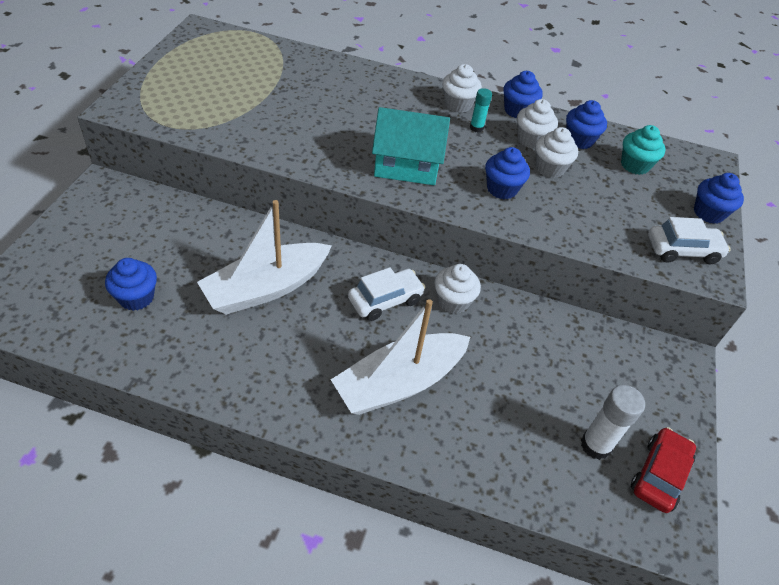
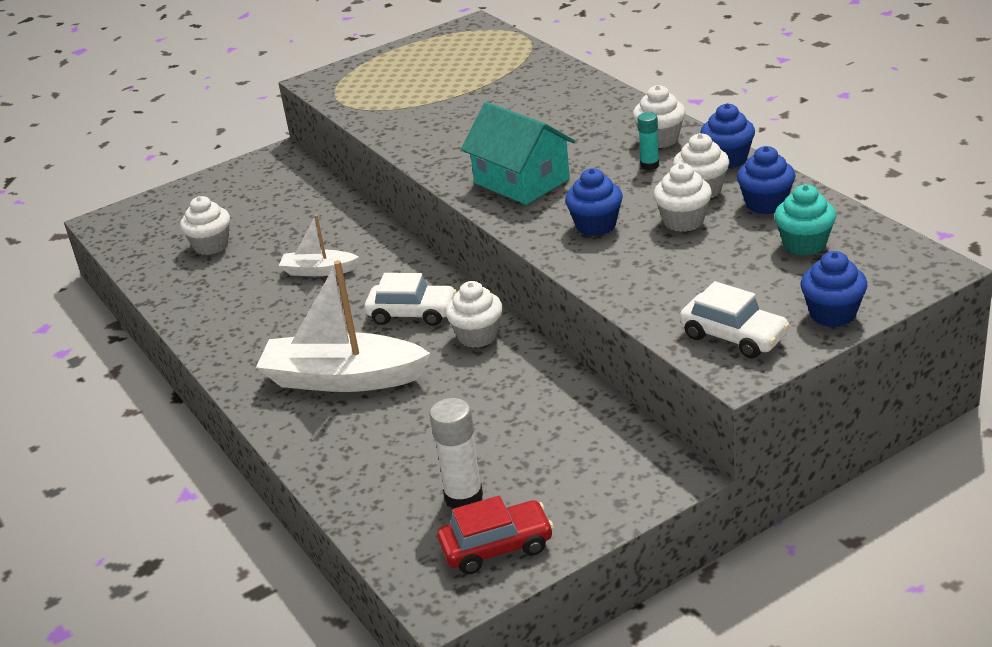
camera: 50 degrees right, 15 degrees down
blue cupcake [105,258,157,311] -> white cupcake [180,196,230,255]
white boat [197,200,332,315] -> white boat [279,214,359,276], size x0.52

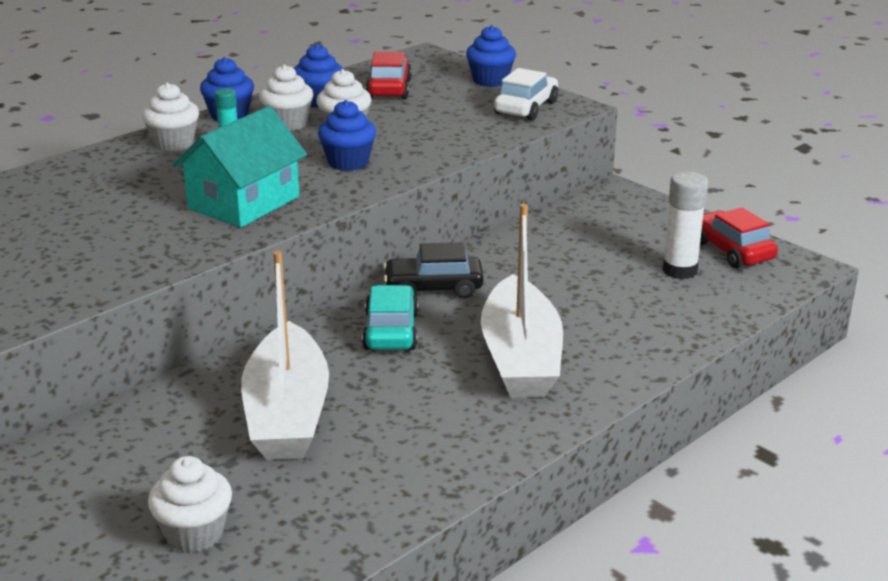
camera: 105 degrees left, 5 degrees down
white boat [279,214,359,276] -> white boat [241,251,329,460], size x1.92
white car [365,273,457,326] -> turquoise car [362,285,418,350]
white cupcake [446,281,503,348] -> black car [383,242,484,299]
turquoise cupcake [774,184,836,256] -> red car [365,52,412,99]

